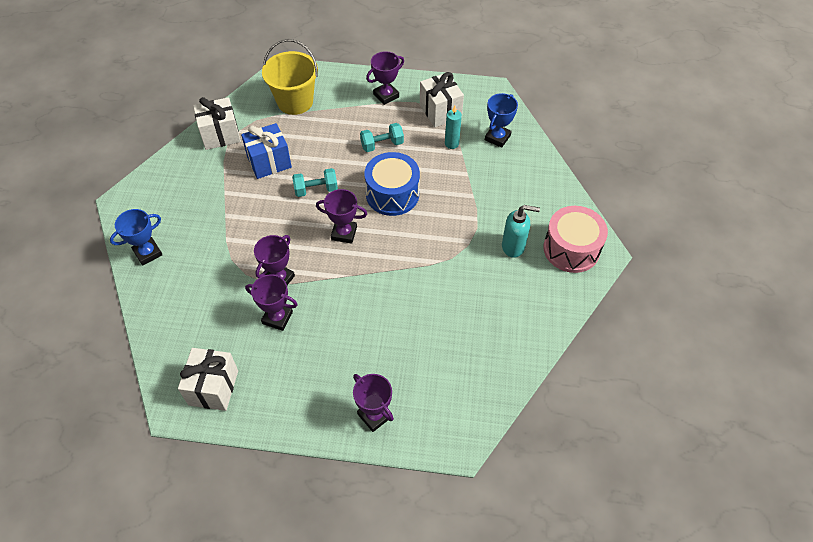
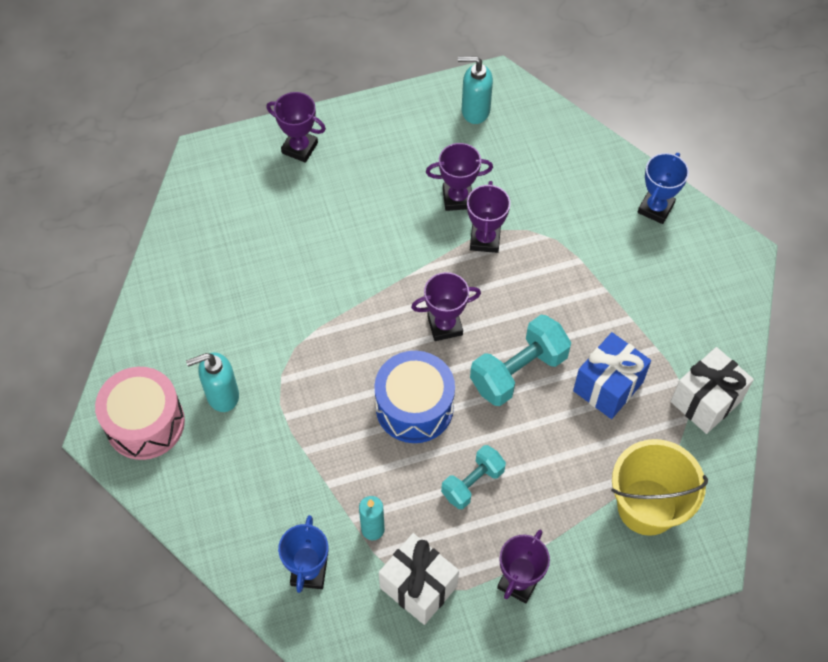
camera: 155 degrees right, 5 degrees up
white gift [178,348,238,411] -> turquoise soap dispenser [458,56,493,124]
turquoise dumbbell [292,168,338,197] -> turquoise dumbbell [470,315,571,406], size x1.57

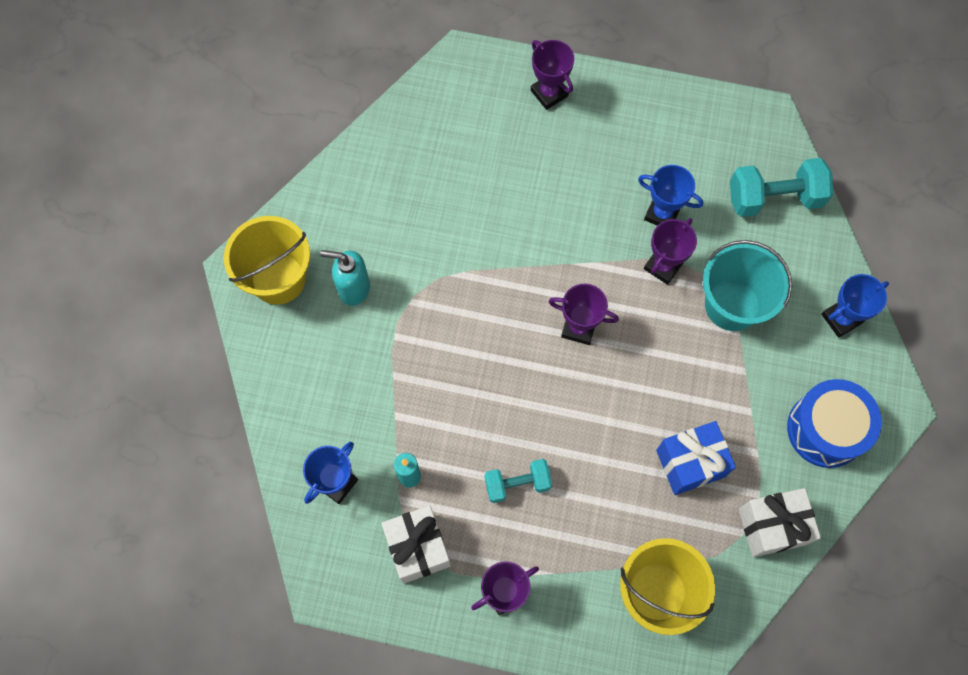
camera: 30 degrees right, 10 degrees up
pink drum [95,367,185,460] -> yellow bucket [224,216,310,305]
blue drum [374,351,455,443] -> blue drum moved to [787,379,882,468]
purple trophy [426,143,493,211] -> blue trophy [638,165,703,226]
turquoise soap dispenser [458,56,493,124] -> none
turquoise dumbbell [470,315,571,406] -> turquoise dumbbell moved to [730,158,833,217]
none -> turquoise bucket [703,240,792,331]

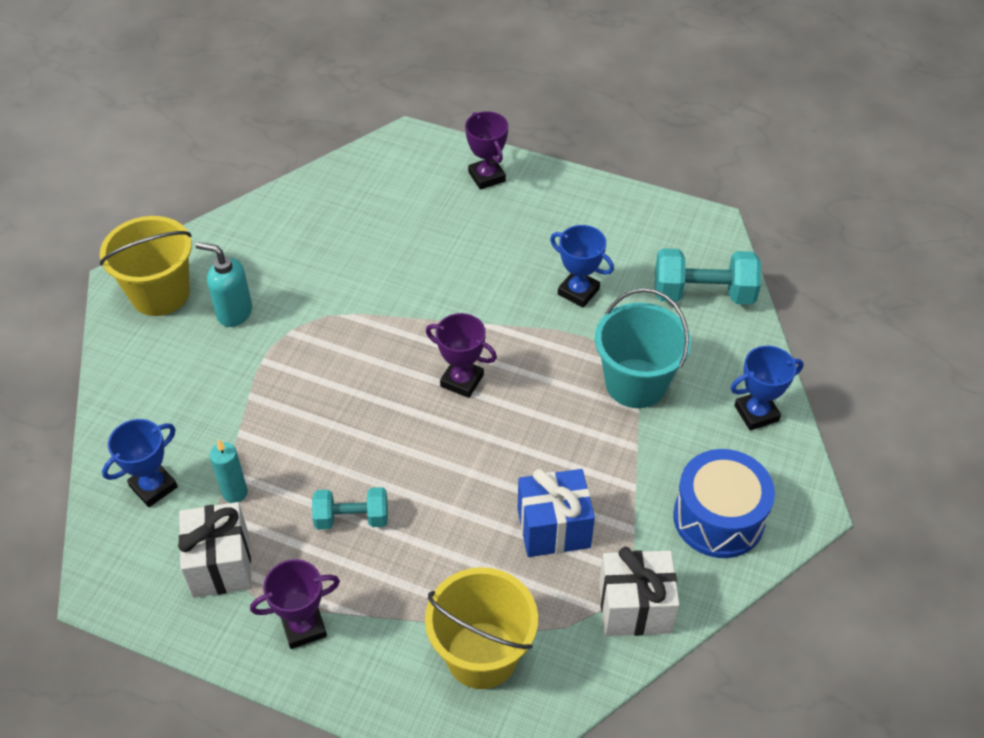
camera: 10 degrees right, 20 degrees down
purple trophy [644,218,697,285] -> none

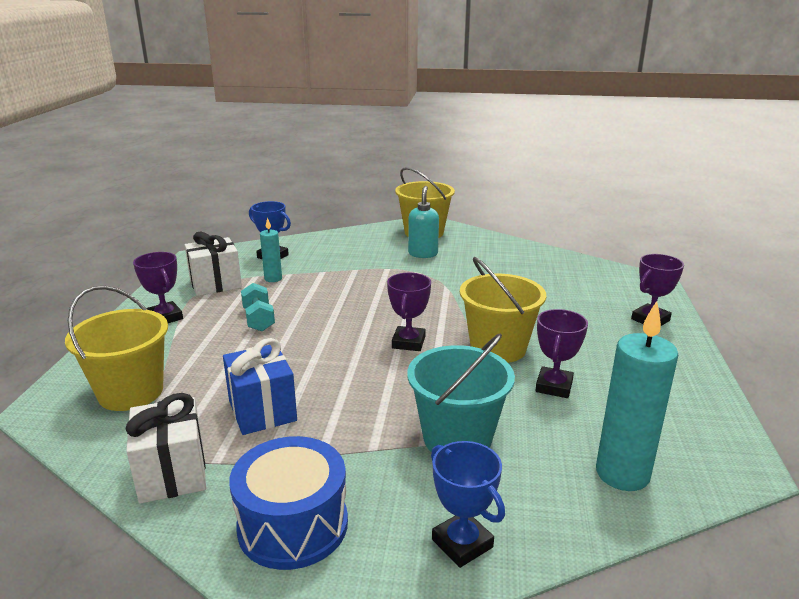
camera: 75 degrees right, 25 degrees down
blue trophy [550,225,614,308] -> purple trophy [535,309,588,398]
turquoise dumbbell [655,248,761,305] -> turquoise candle [596,301,678,491]
none -> yellow bucket [460,257,546,363]

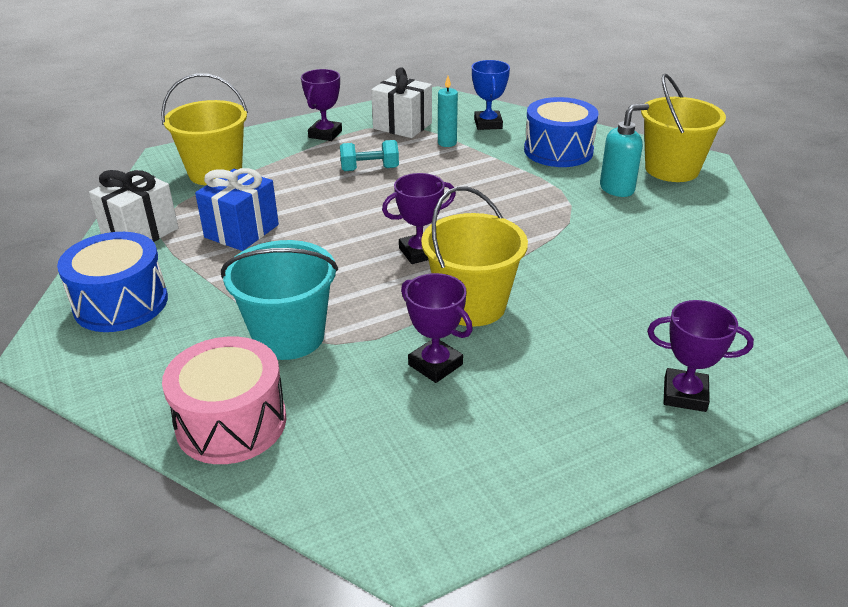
camera: 55 degrees right, 10 degrees up
turquoise dumbbell [241,283,275,331] -> turquoise dumbbell turned 45 degrees clockwise [340,140,399,171]
blue trophy [431,441,505,568] -> none
purple trophy [535,309,588,398] -> purple trophy turned 60 degrees clockwise [401,273,473,383]
turquoise candle [596,301,678,491] -> none
none -> pink drum [162,337,286,464]
none -> blue drum [524,97,599,167]

